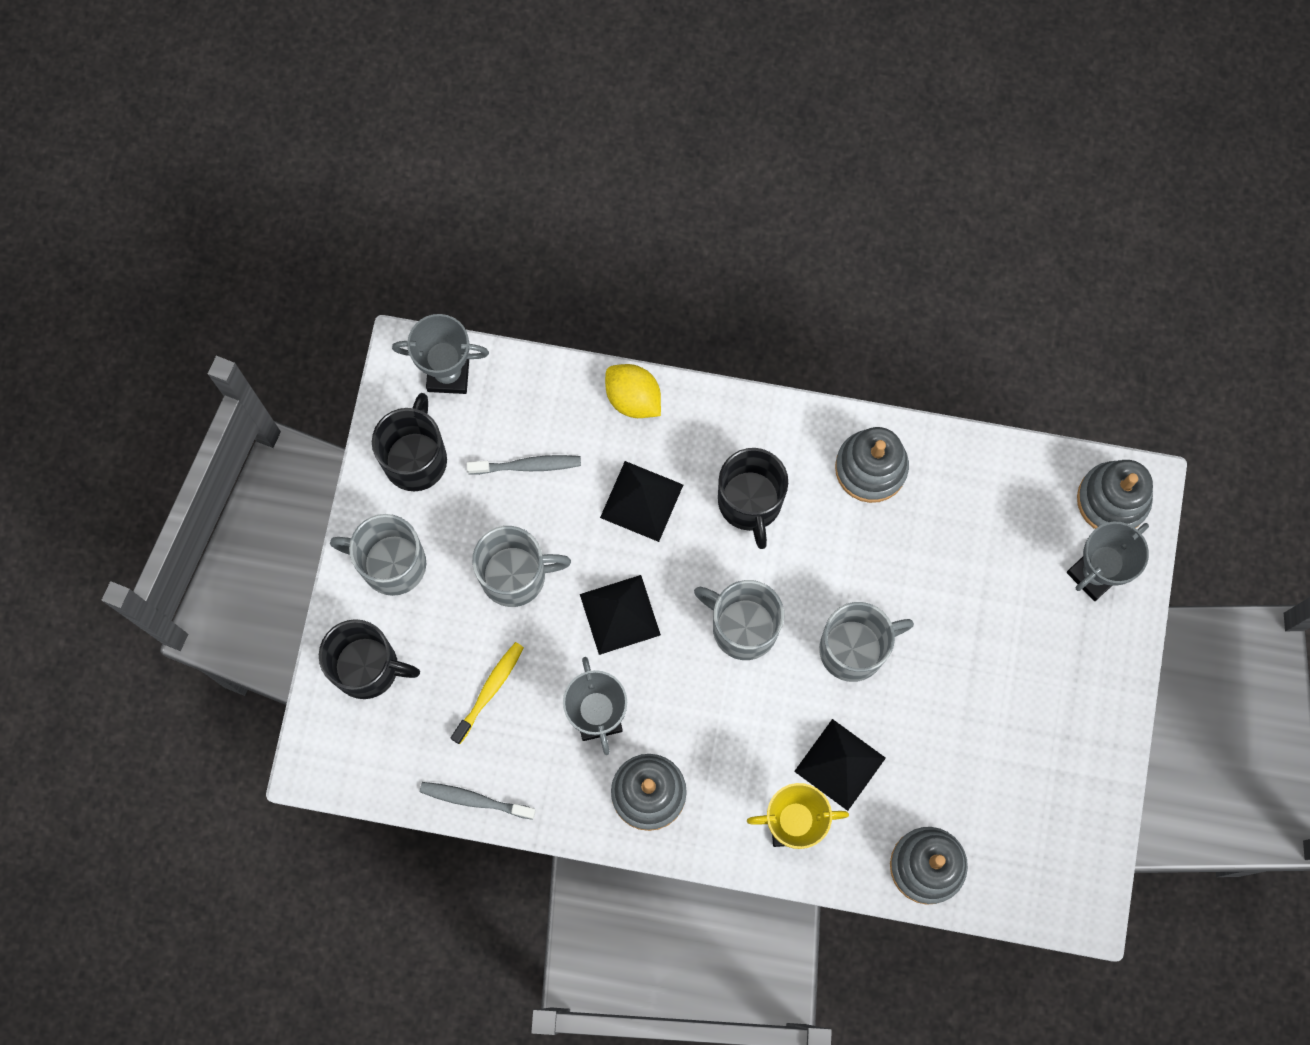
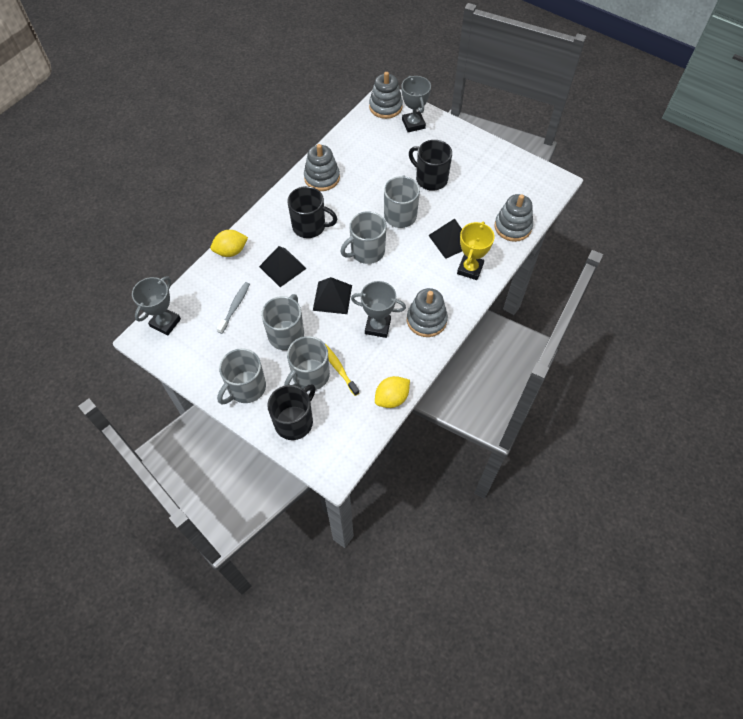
camera: 65 degrees left, 15 degrees down
black mug [372,393,447,491] -> black mug moved to [409,140,452,191]
grey toothbrush [420,782,536,820] -> yellow lemon [375,376,410,408]
none -> grey mug [284,336,330,391]

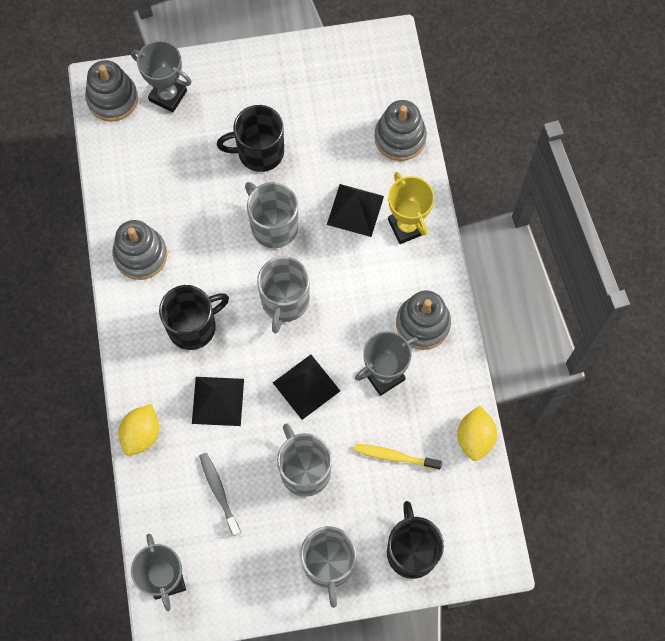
camera: 45 degrees left, 10 degrees up
grey mug [284,336,330,391] -> none

